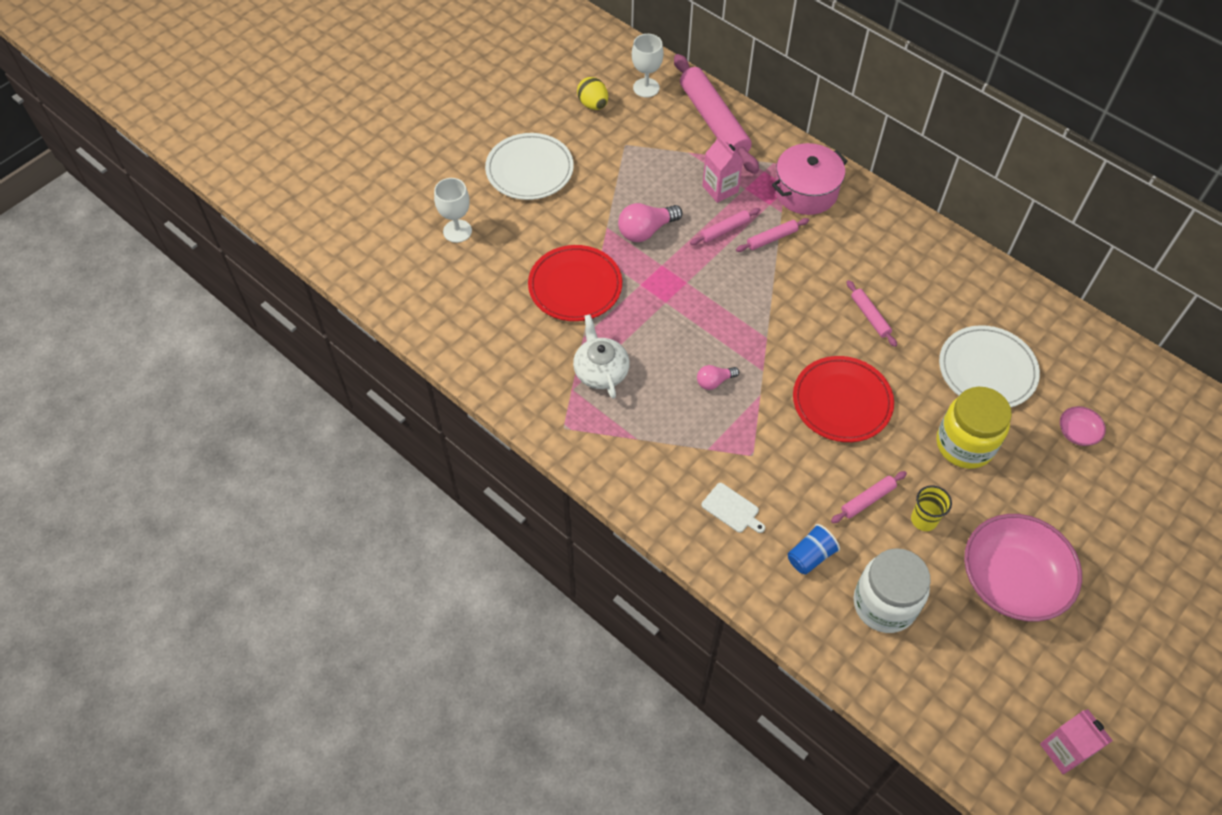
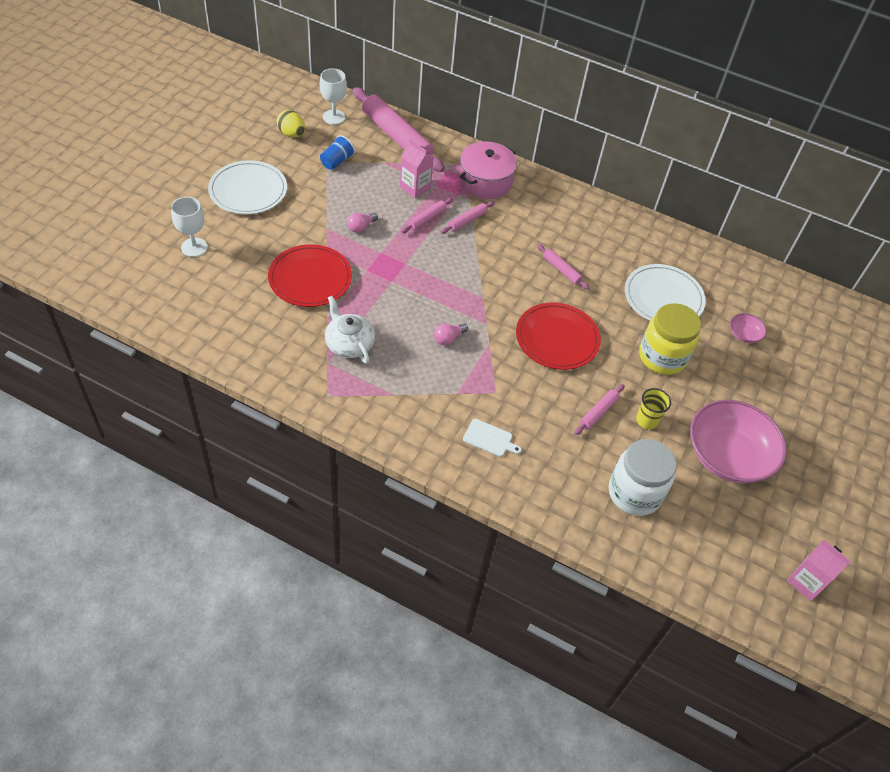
camera: 20 degrees left, 5 degrees down
pink light bulb [618,203,682,242] -> pink light bulb [347,213,378,233], size x0.60
blue cup [788,524,840,575] -> blue cup moved to [320,135,355,170]

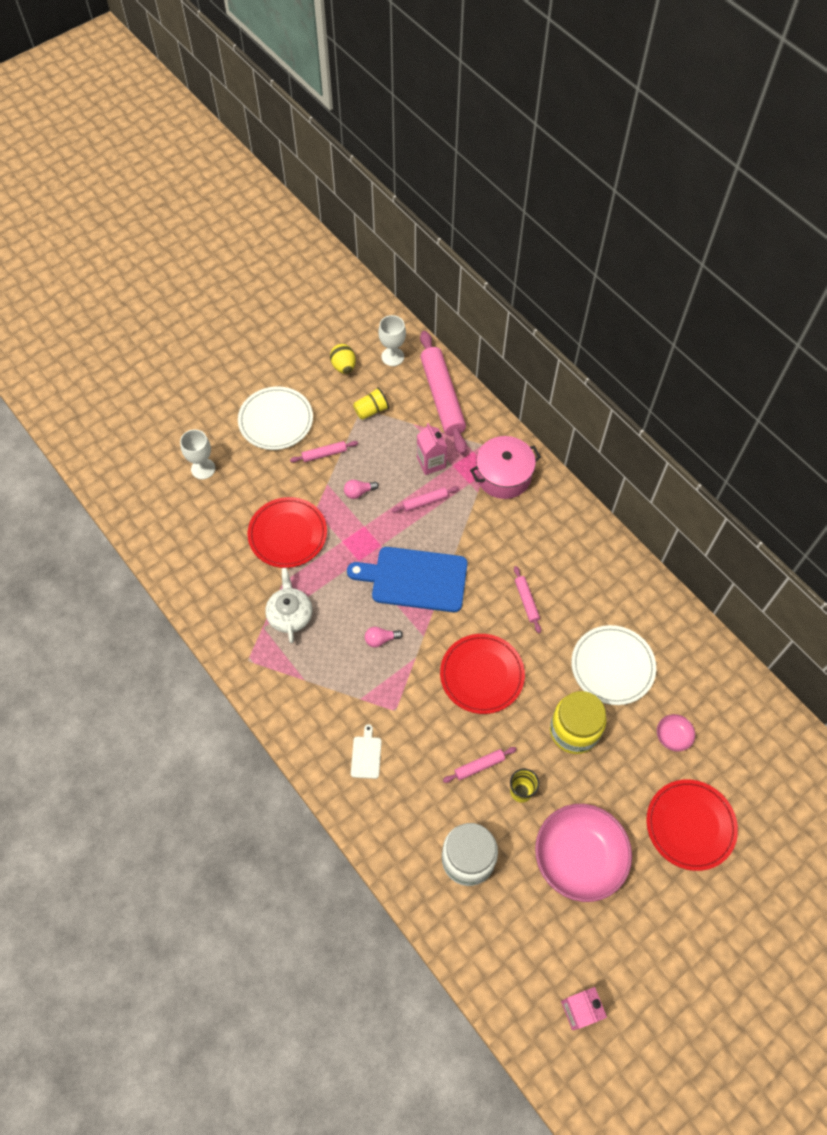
camera: 30 degrees right, 10 degrees up
blue cup [320,135,355,170] -> yellow cup [353,387,389,420]
pink rolling pin [441,201,495,234] -> pink rolling pin moved to [290,441,358,463]
white cutting board [463,419,522,457] -> white cutting board turned 135 degrees counterclockwise [351,724,382,779]
none -> blue cutting board [347,547,468,612]
none -> red plate [646,780,738,871]

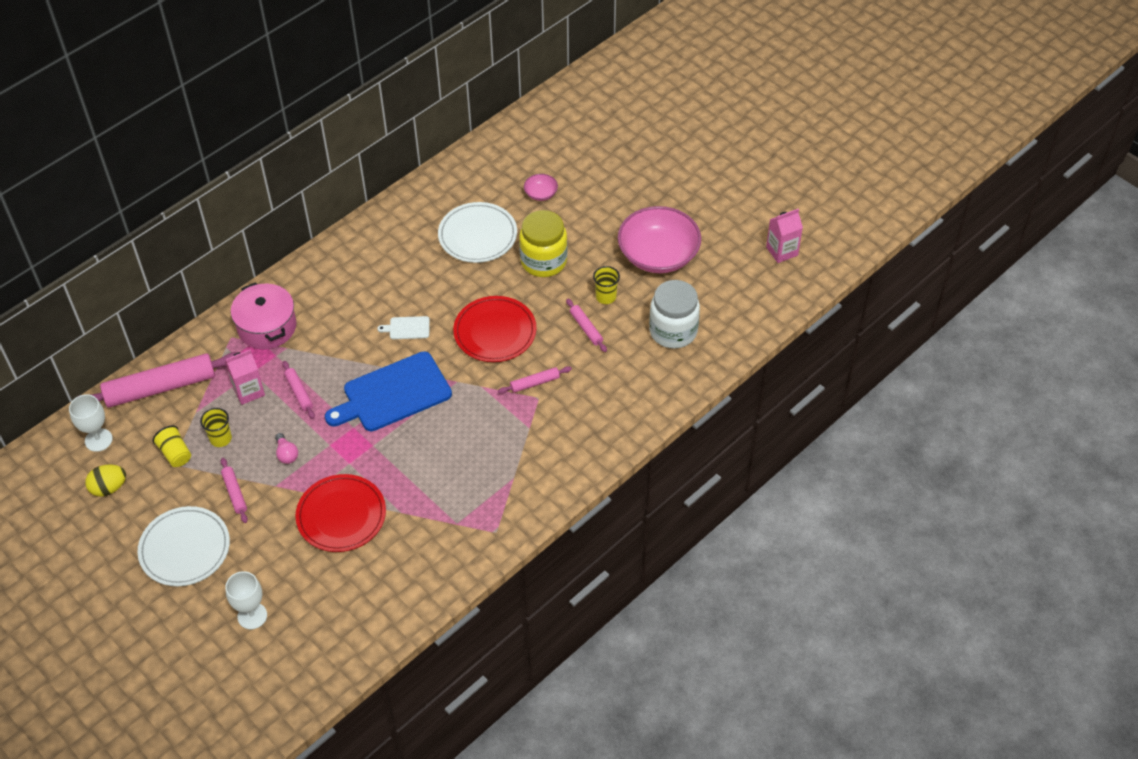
camera: 95 degrees left, 10 degrees down
white teapot [265,568,313,643] -> none
blue cutting board [347,547,468,612] -> blue cutting board turned 60 degrees clockwise [325,351,452,431]
white cutting board [351,724,382,779] -> white cutting board moved to [377,316,430,339]
pink light bulb [365,627,403,647] -> none
pink rolling pin [514,566,541,633] -> pink rolling pin moved to [498,366,572,394]
red plate [646,780,738,871] -> none
none -> yellow cup [200,408,232,447]

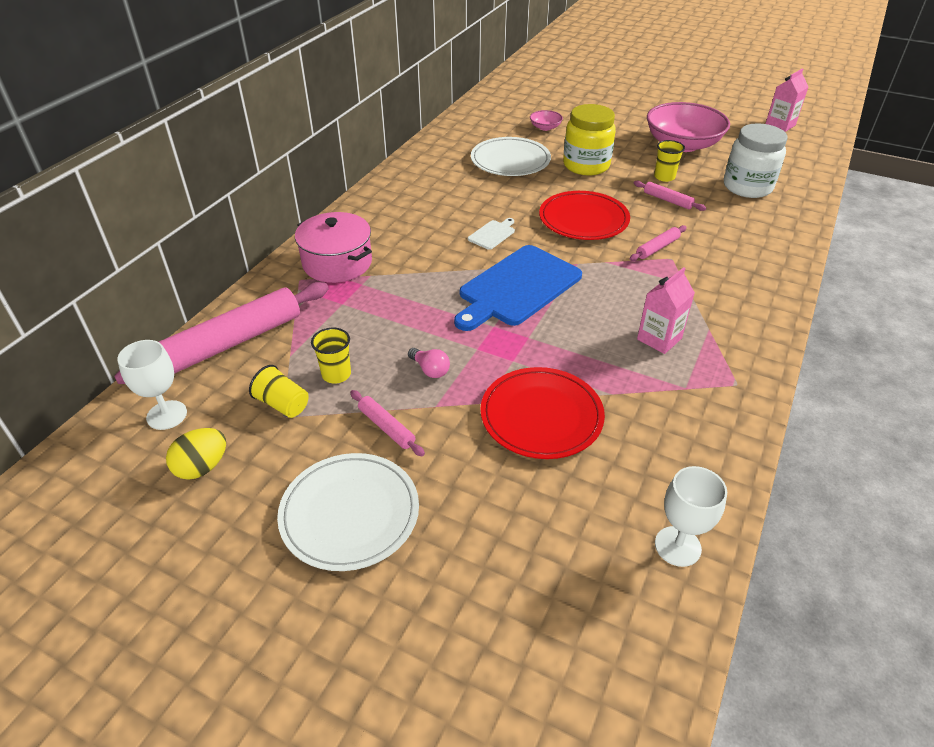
camera: 20 degrees left, 10 degrees down
pink carton [225,350,265,405] -> pink carton moved to [637,267,695,354]
white goblet [225,571,267,629] -> white goblet moved to [655,466,727,567]
pink rolling pin [282,361,315,419] -> none
white cutting board [377,316,430,339] -> white cutting board turned 150 degrees clockwise [468,218,515,250]

